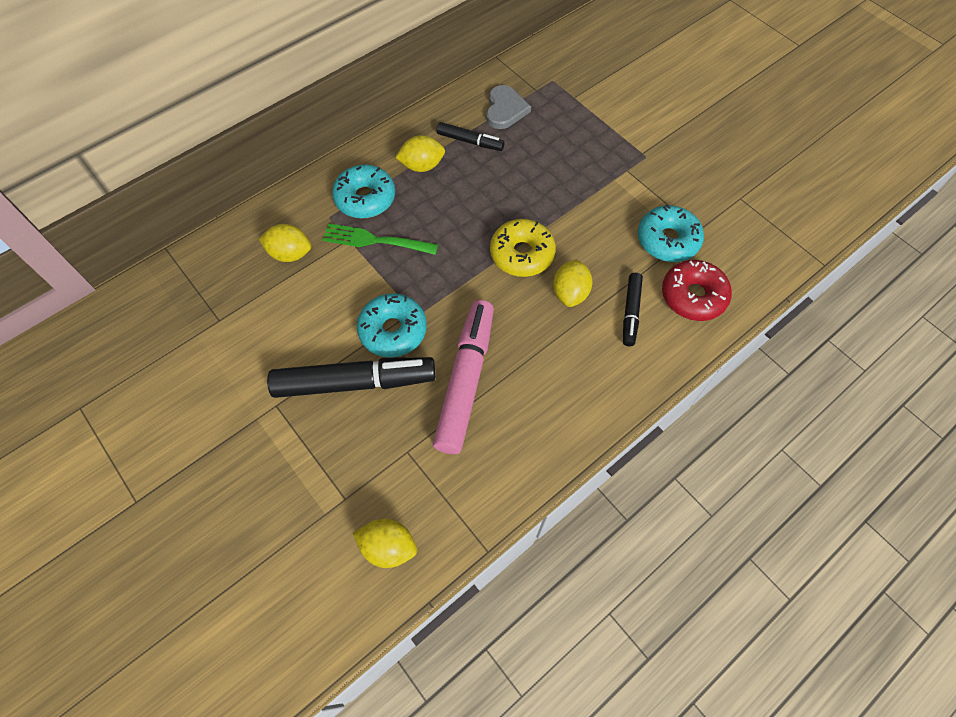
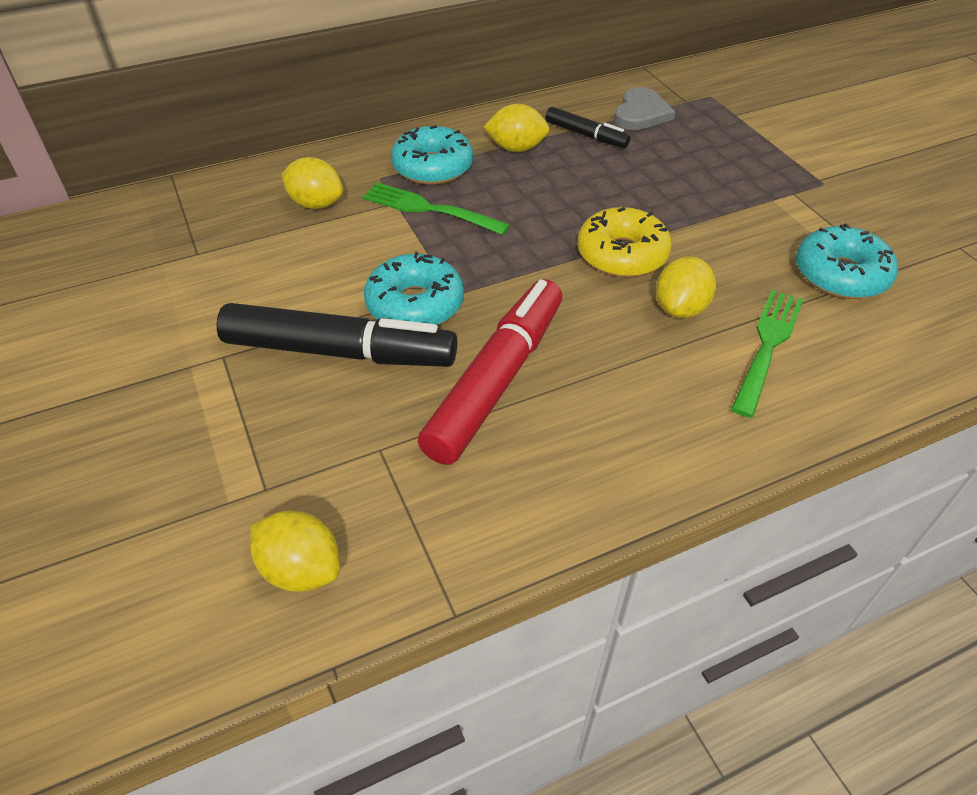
camera: 15 degrees right, 15 degrees down
pink marker [433,300,494,454] -> red marker [418,279,562,465]
black marker [623,273,643,346] -> green fork [731,290,803,418]
red donut [662,260,732,321] -> none

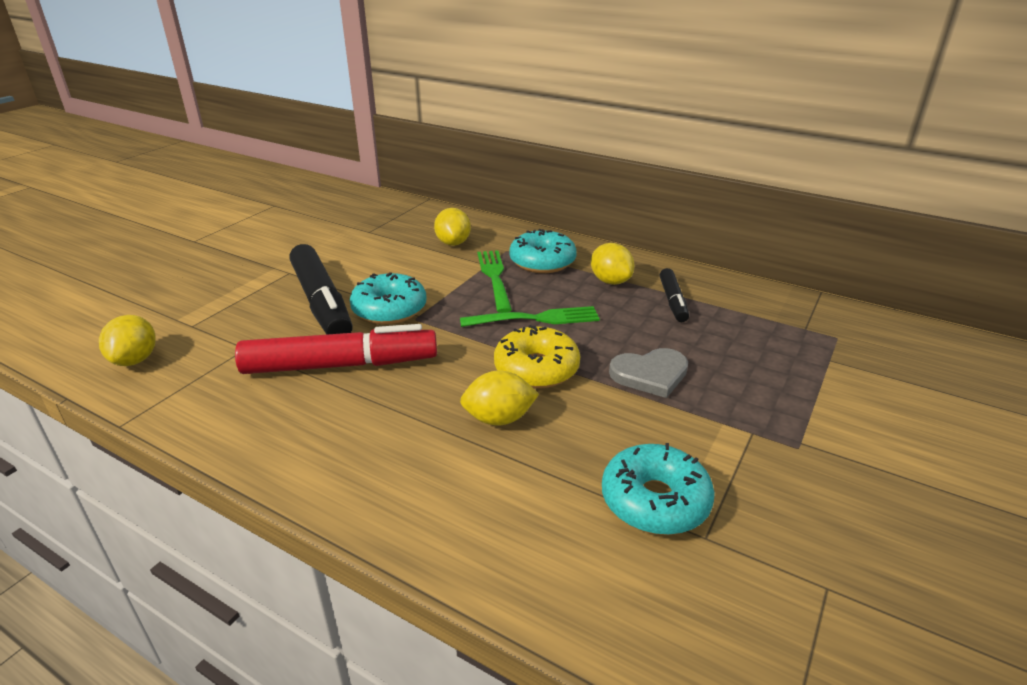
camera: 55 degrees right, 15 degrees down
grey heart [614,87,676,130] -> grey heart moved to [609,348,688,398]
green fork [731,290,803,418] -> green fork moved to [460,306,600,327]

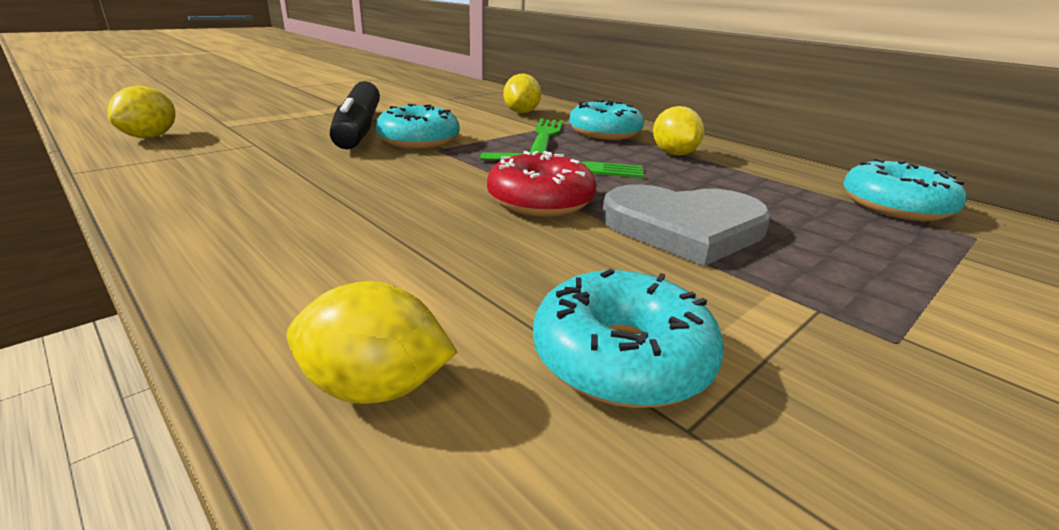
camera: 15 degrees right, 5 degrees down
red marker [235,324,437,374] -> none
yellow lemon [460,370,539,426] -> yellow lemon moved to [287,281,457,404]
yellow donut [494,325,580,389] -> red donut [487,151,597,217]
grey heart [609,348,688,398] -> grey heart [602,184,771,266], size x1.51
black marker [660,268,689,322] -> none
none -> turquoise donut [843,158,966,221]

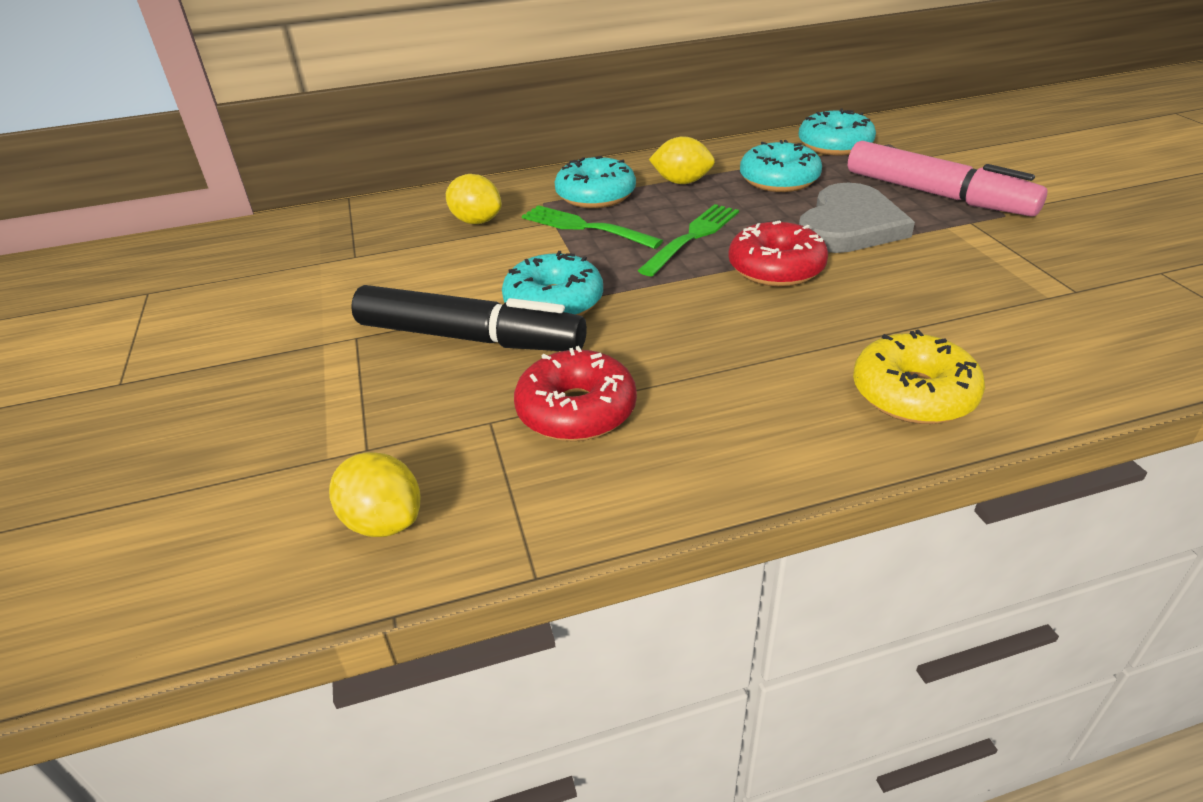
camera: 60 degrees left, 10 degrees up
yellow lemon [287,281,457,404] -> none
turquoise donut [533,269,724,408] -> turquoise donut moved to [740,140,822,192]
none -> red donut [514,346,637,441]
none -> pink marker [848,141,1047,217]
none -> yellow donut [853,330,985,424]

